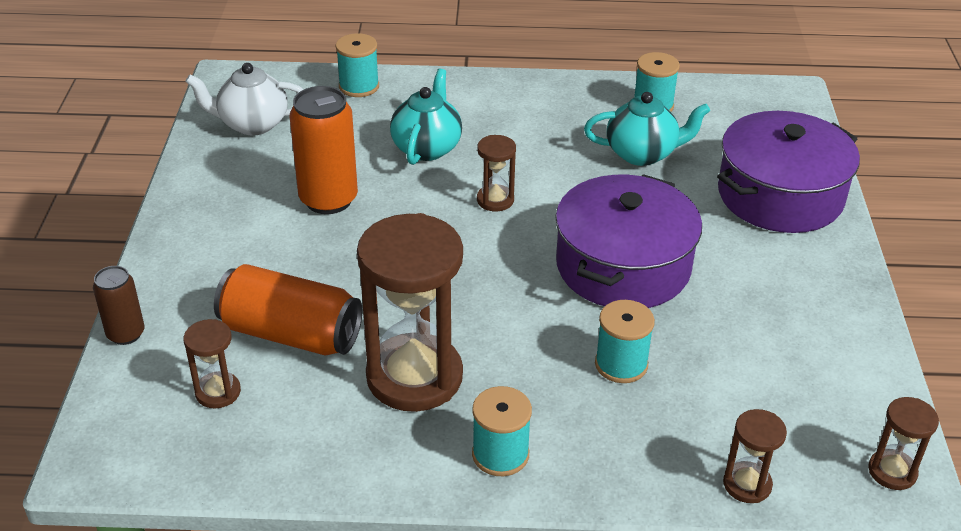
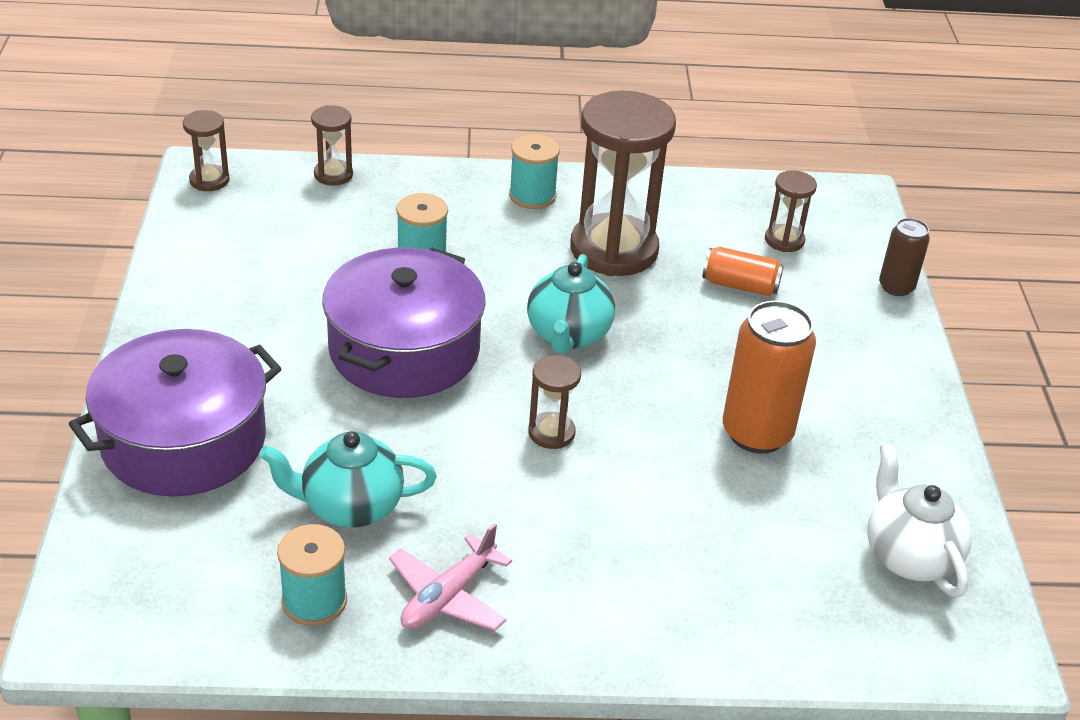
camera: 175 degrees right, 0 degrees up
white teapot [185,63,304,135] -> white teapot turned 105 degrees counterclockwise [867,443,972,598]
orange can [214,264,362,356] -> orange can [702,247,784,296], size x0.57
turquoise spool [336,33,379,97] -> none
turquoise teapot [390,69,462,165] -> turquoise teapot moved to [527,254,615,354]
none -> pink plane [389,523,512,631]

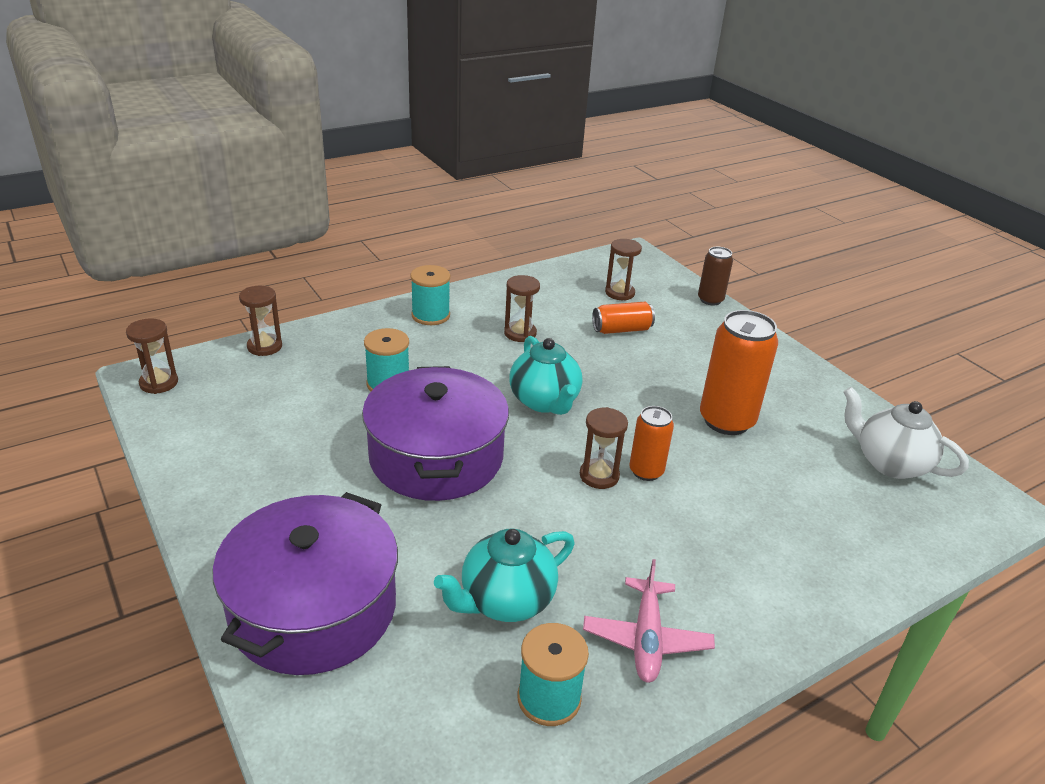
camera: 30 degrees left, 5 degrees down
brown hourglass [570,91,676,276] -> brown hourglass [504,275,540,342], size x0.46
none -> orange can [629,406,674,481]

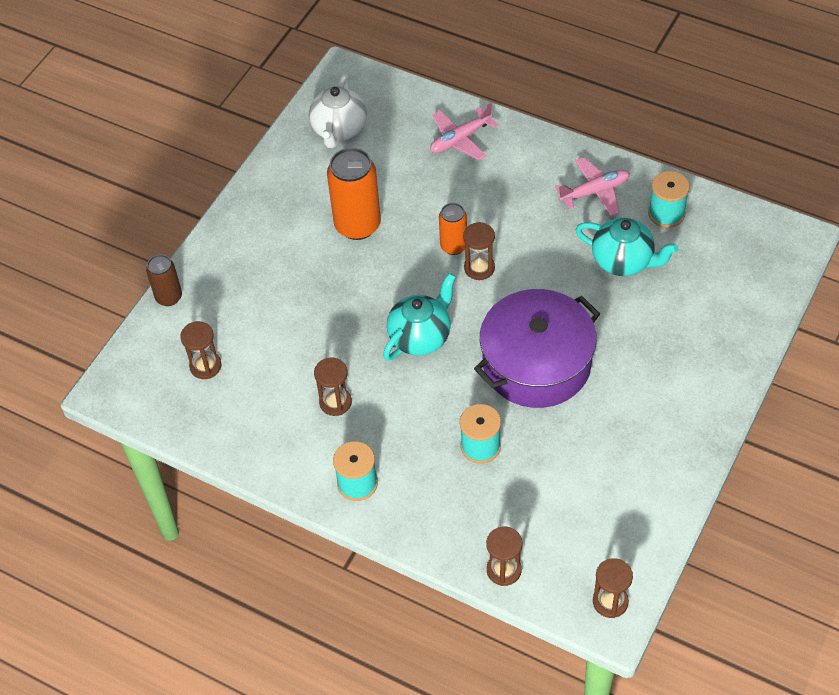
camera: 115 degrees left, 20 degrees up
purple pot [213,492,398,675] -> none
orange can [592,302,655,334] -> none
none -> pink plane [430,103,498,160]

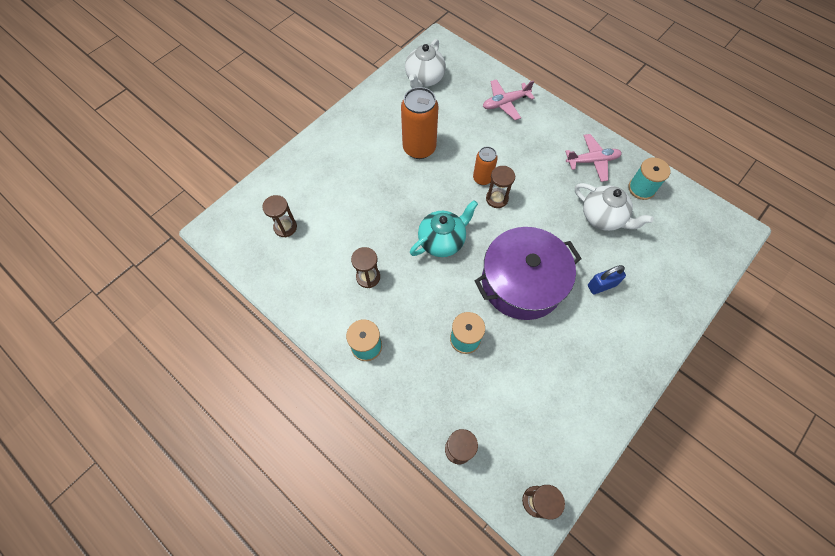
camera: 10 degrees right, 10 degrees up
brown can [146,255,182,306] -> none
turquoise teapot [575,218,678,276] -> white teapot [575,183,654,231]
none -> blue padlock [588,265,626,294]

